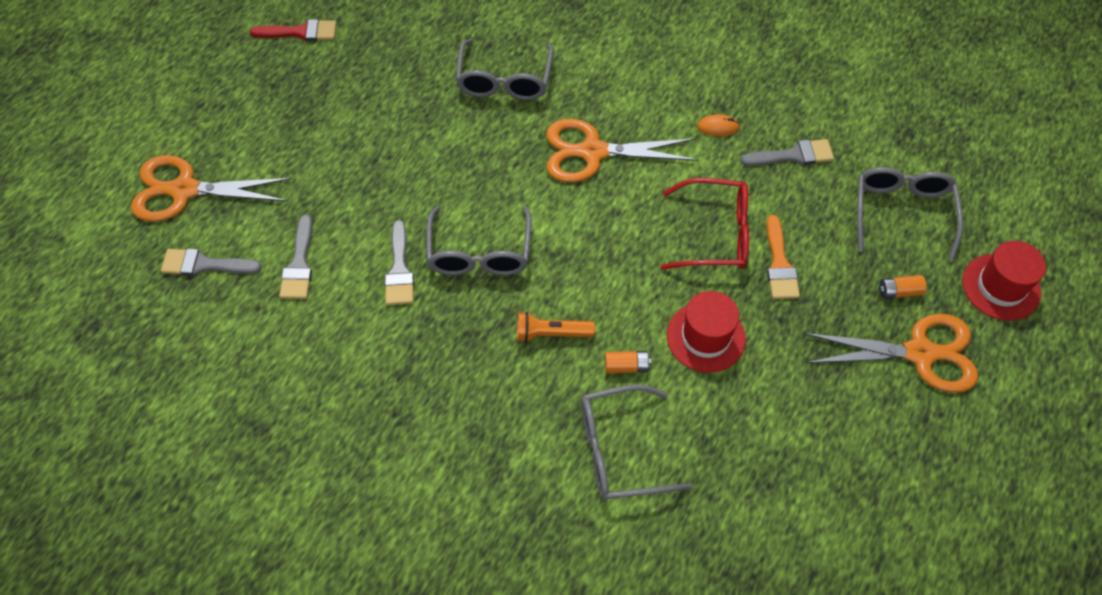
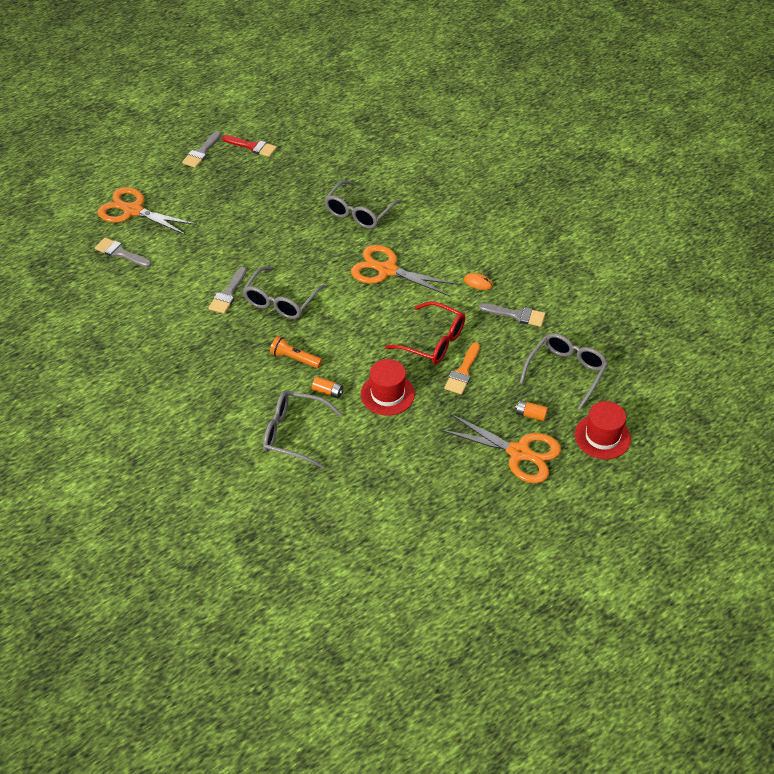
camera: 25 degrees right, 10 degrees down
grey brush [279,215,312,299] -> grey brush moved to [182,131,221,168]

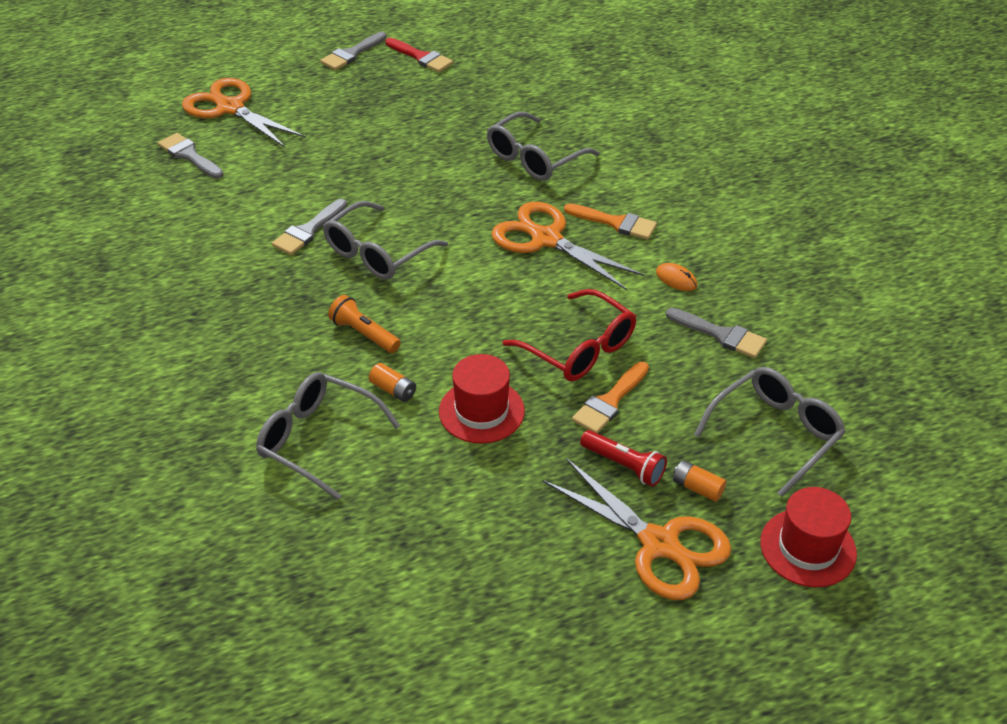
camera: 15 degrees right, 5 degrees down
none -> orange brush [564,203,657,240]
none -> red flashlight [580,430,667,487]

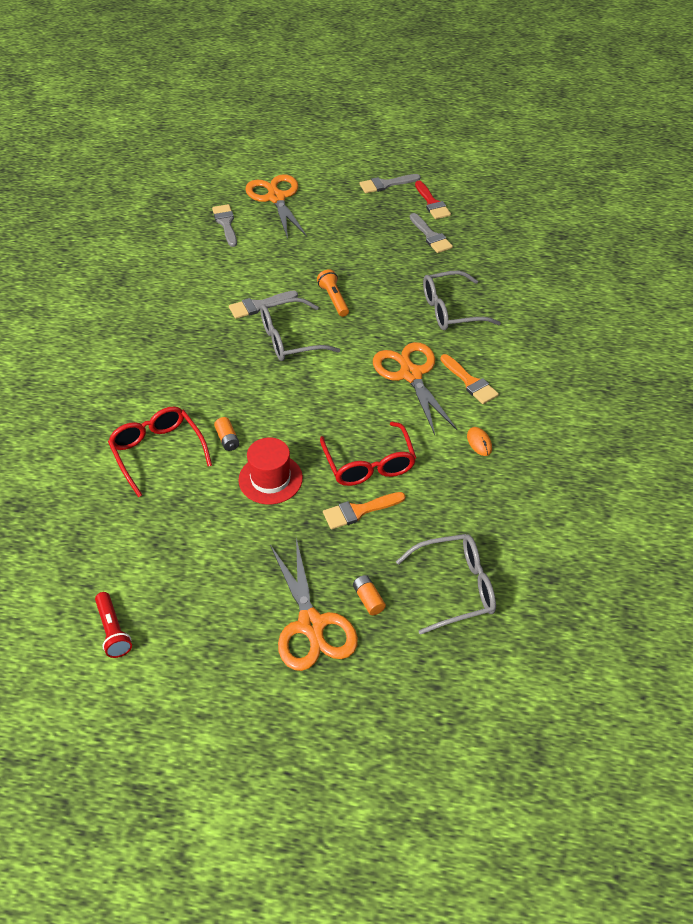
camera: 30 degrees right, 5 degrees up
grey glasses [256,372,400,500] -> red glasses [108,406,212,497]
orange flashlight [328,295,401,353] -> orange flashlight moved to [317,269,349,317]
red flashlight [580,430,667,487] -> red flashlight moved to [95,592,132,658]
grey brush [666,308,767,358] -> grey brush moved to [410,213,453,253]
red hat [760,487,857,587] -> none

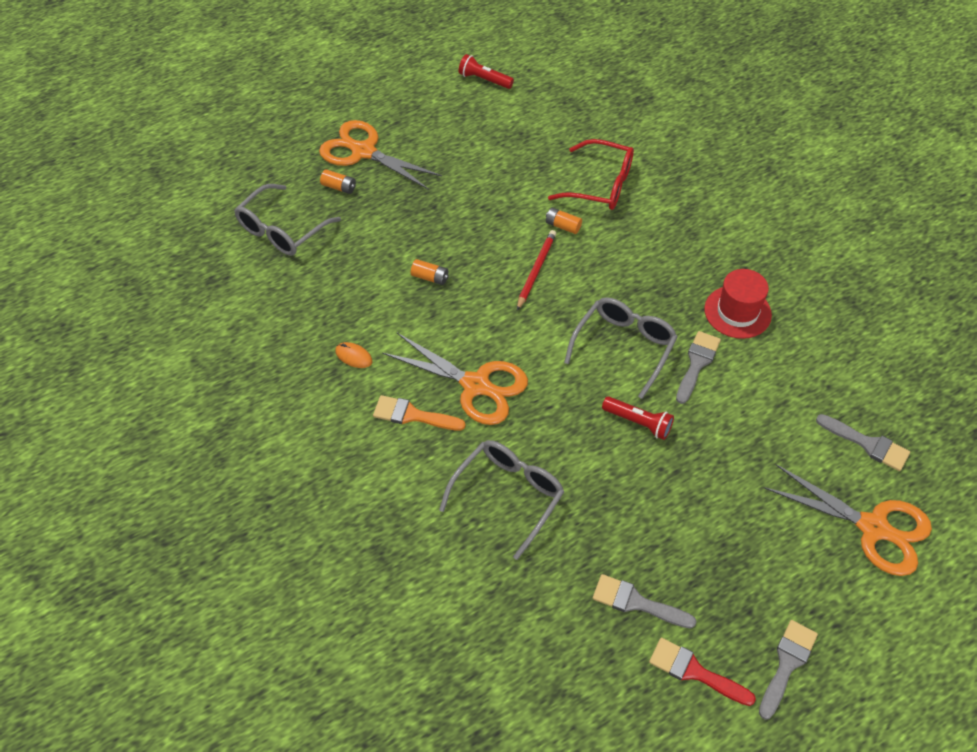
camera: 140 degrees right, 5 degrees up
red hat [239,438,303,504] -> red hat moved to [704,269,772,339]
orange flashlight [317,269,349,317] -> red flashlight [602,396,674,440]
red glasses [320,422,416,486] -> orange battery [411,259,449,285]
orange brush [323,492,406,530] -> none
none -> red pencil [517,230,556,310]

